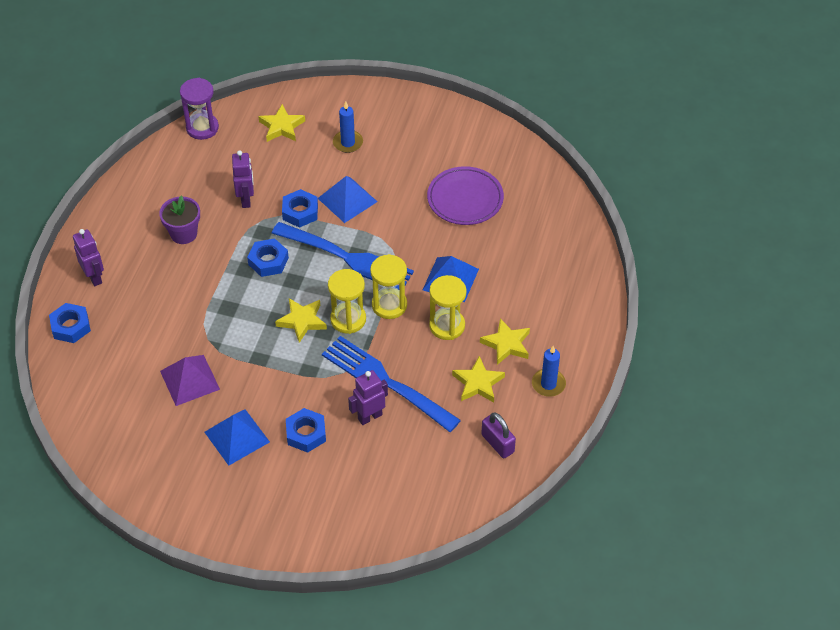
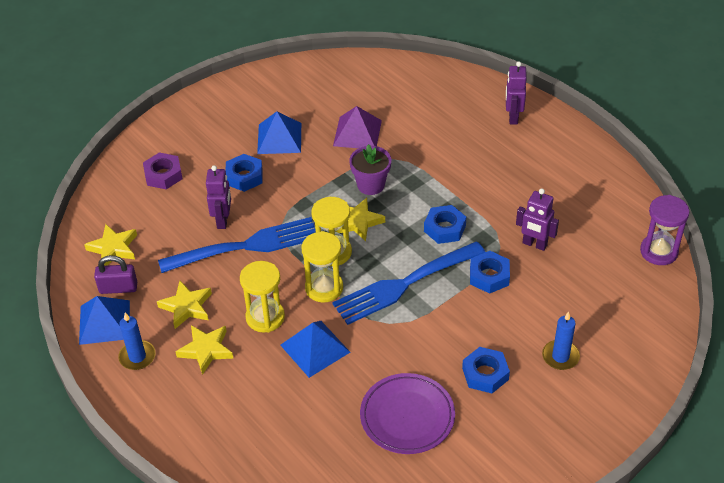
camera: 125 degrees right, 5 degrees down
blue nut [49,303,91,343] -> blue nut moved to [462,347,510,393]
purple robot [73,229,104,286] -> purple robot turned 90 degrees clockwise [506,61,527,125]
purple flower pot [159,196,200,244] -> purple flower pot moved to [349,144,391,195]
yellow star [258,104,305,142] -> yellow star moved to [84,224,137,266]
blue pyramid [318,176,377,223] -> blue pyramid moved to [79,296,130,345]
none -> purple nut [143,152,183,189]

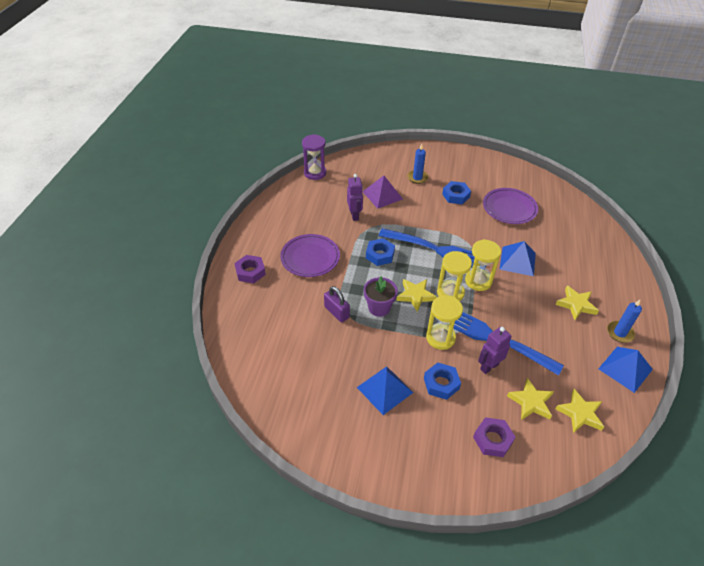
camera: 130 degrees left, 0 degrees up
purple padlock [94,255,137,294] -> purple padlock moved to [324,286,350,322]
yellow star [157,281,212,329] -> yellow star moved to [507,378,554,420]
yellow hourglass [240,261,285,333] -> yellow hourglass moved to [426,295,463,350]
purple pyramid [333,106,382,148] -> purple pyramid moved to [362,175,403,209]
blue nut [470,251,510,294] -> none
purple robot [506,61,527,125] -> purple nut [234,255,266,283]
none -> purple plate [280,234,340,277]

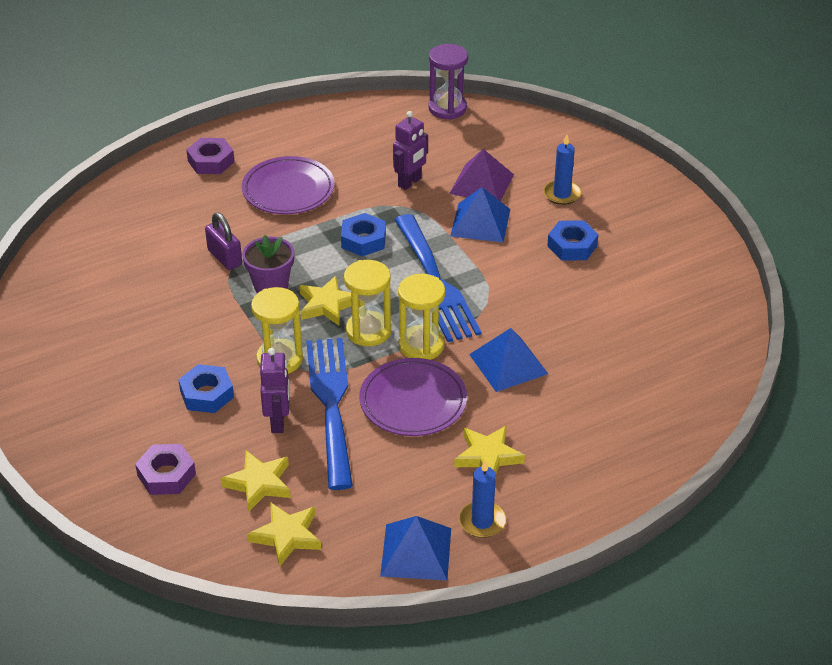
camera: 50 degrees right, 5 degrees down
purple padlock [324,286,350,322] -> purple padlock turned 45 degrees counterclockwise [205,212,242,270]
blue pyramid [357,366,413,415] -> blue pyramid moved to [450,187,510,242]
purple robot [478,327,512,374] -> purple robot turned 75 degrees clockwise [260,348,290,433]
purple plate [483,188,538,224] -> purple plate moved to [359,358,467,436]

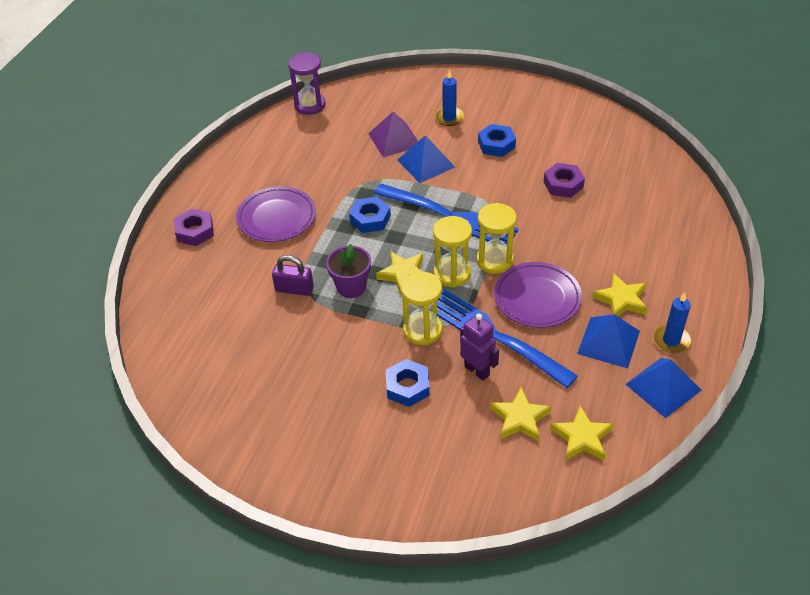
camera: 40 degrees left, 5 degrees up
purple nut [135,444,196,495] -> purple nut moved to [543,163,585,198]
purple robot [393,111,428,190] -> none
blue pyramid [469,328,548,392] -> blue pyramid moved to [577,314,640,369]

